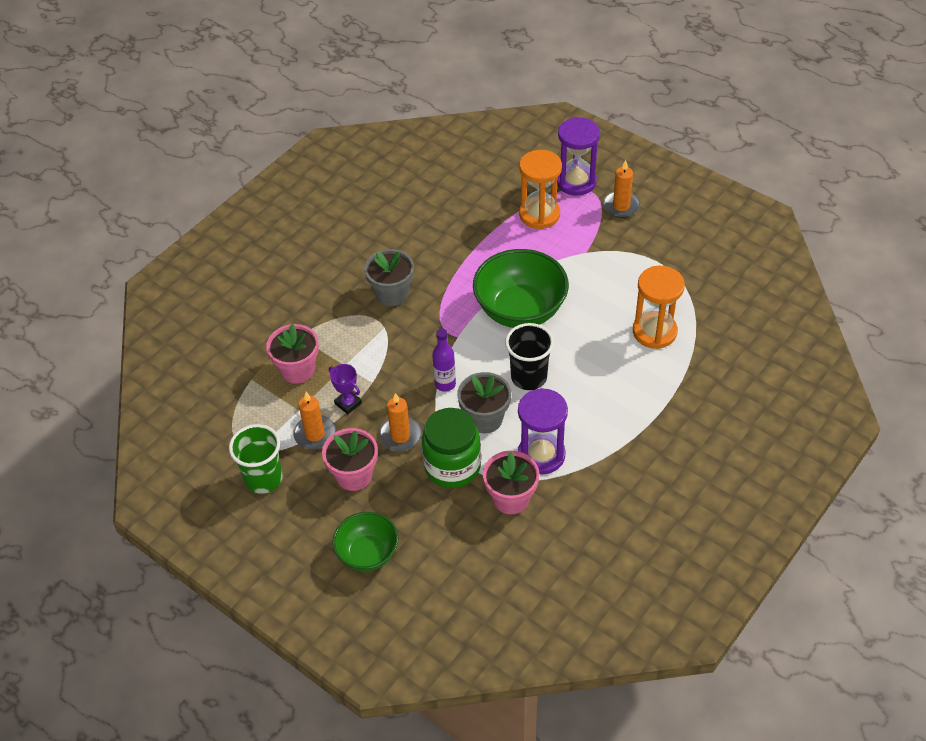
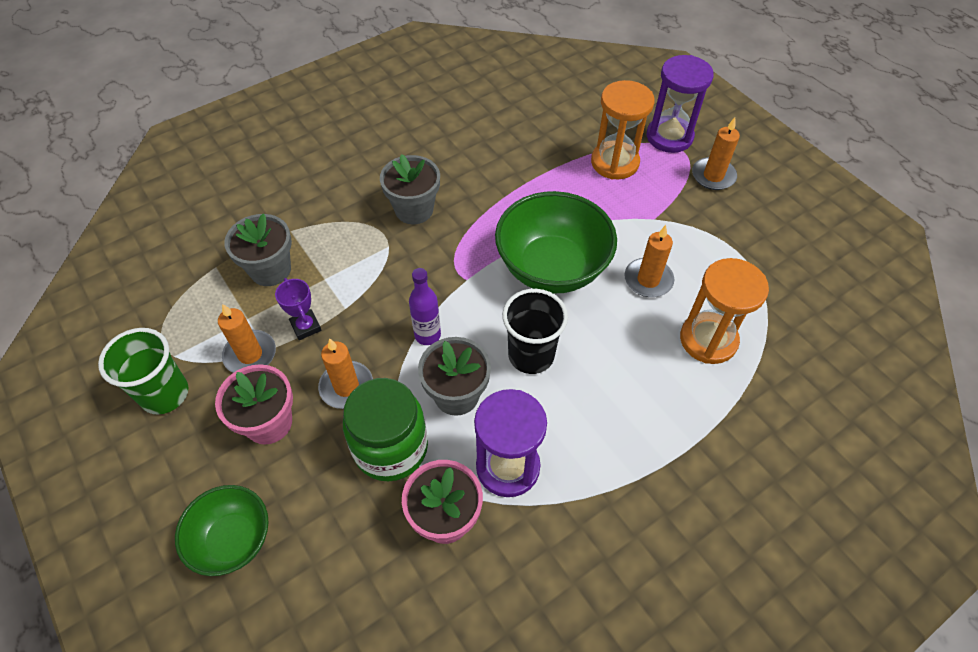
camera: 15 degrees right, 5 degrees up
pink flower pot [266,324,319,384] -> grey flower pot [224,213,292,286]
none -> orange candle [624,225,674,297]

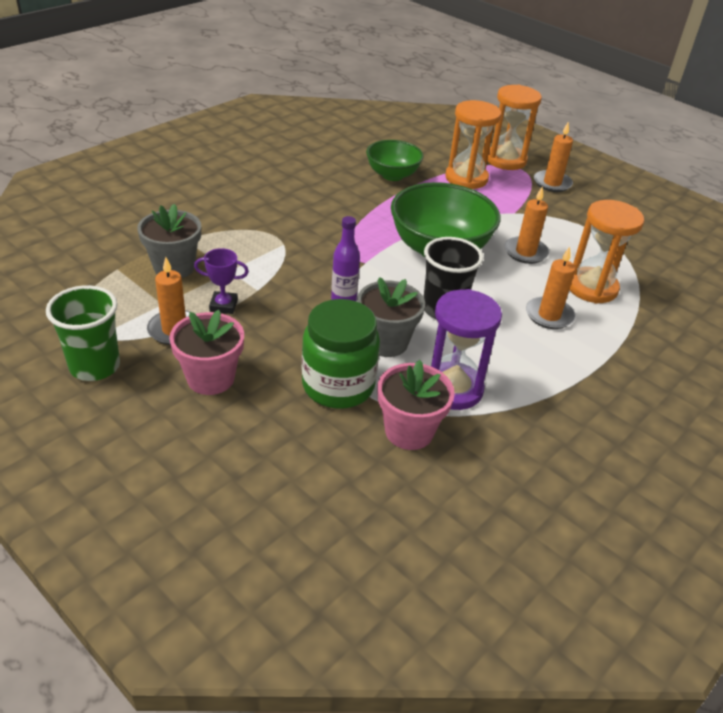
camera: 15 degrees left, 15 degrees down
green bowl [175,485,268,576] -> green bowl moved to [366,140,424,181]
purple trophy [275,278,321,340] -> purple trophy turned 45 degrees counterclockwise [194,248,249,314]
orange candle [318,338,373,409] -> orange candle moved to [526,247,576,329]
grey flower pot [380,154,440,224] -> none
purple hourglass [647,55,714,153] -> orange hourglass [487,85,542,170]

